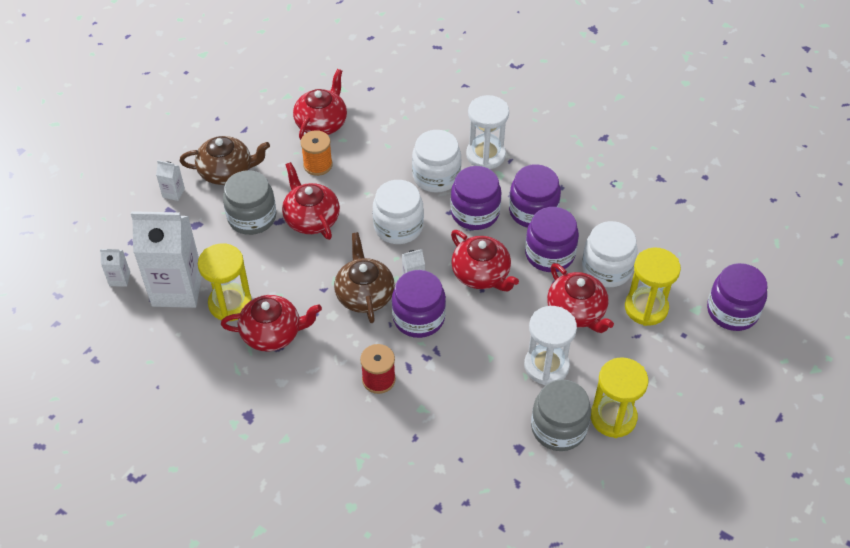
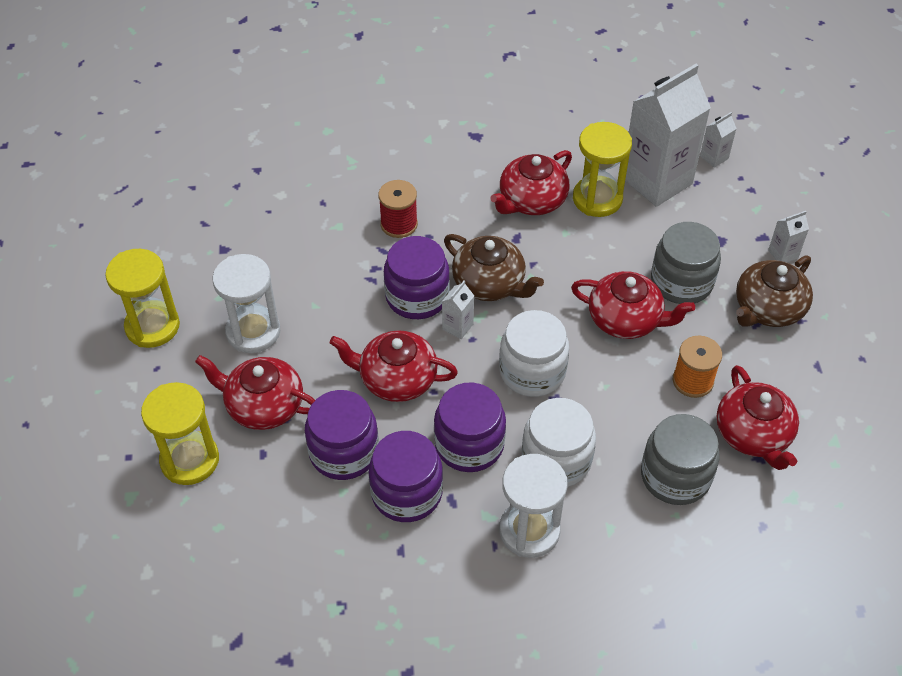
camera: 140 degrees right, 0 degrees up
grey jar [531,379,591,451] -> grey jar moved to [641,414,720,505]
white jar [582,221,637,287] -> none
purple jar [707,263,767,331] -> none

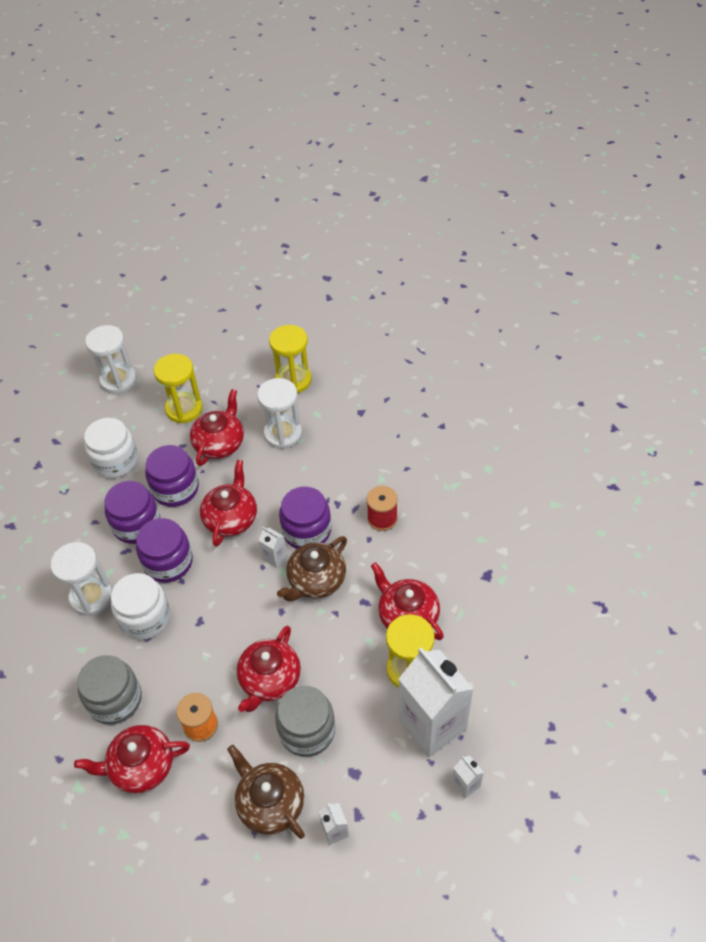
camera: 95 degrees right, 0 degrees up
white jar [499,310,569,397] -> white jar moved to [84,418,138,478]
none -> white hourglass [85,325,136,394]

